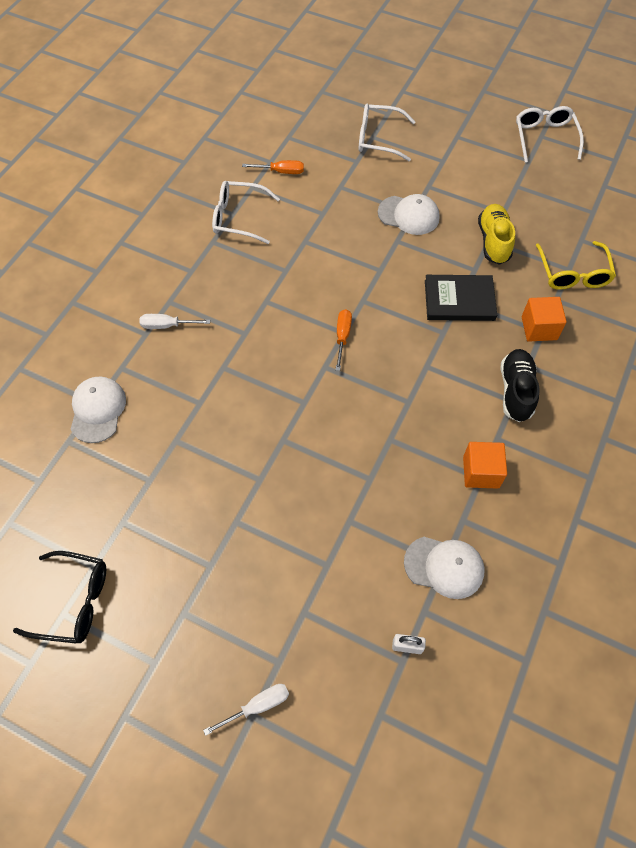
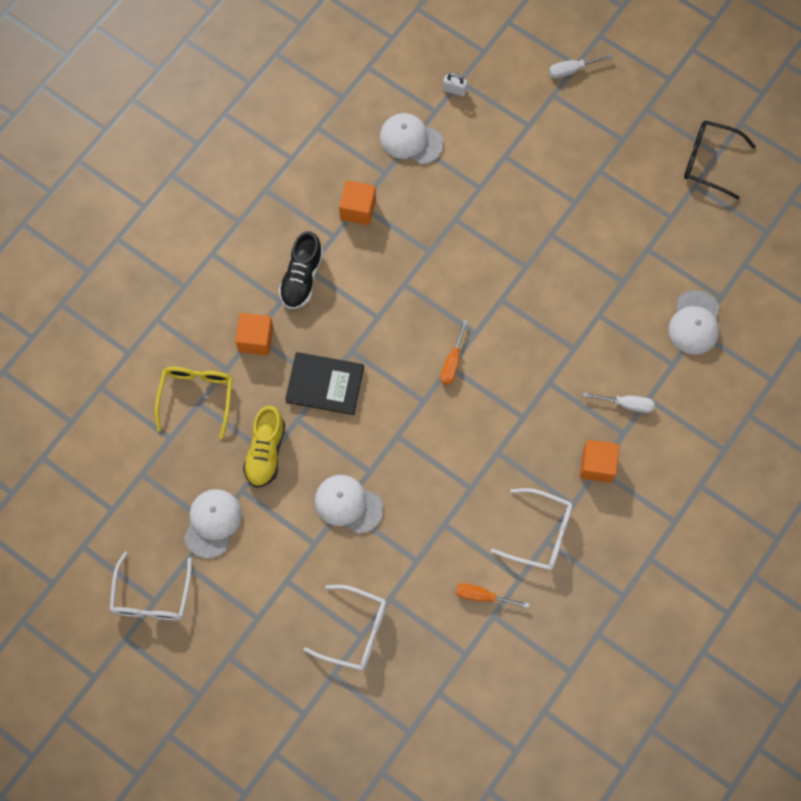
camera: 170 degrees left, 10 degrees up
none -> white cap [184,489,242,559]
none -> orange cube [580,440,619,483]

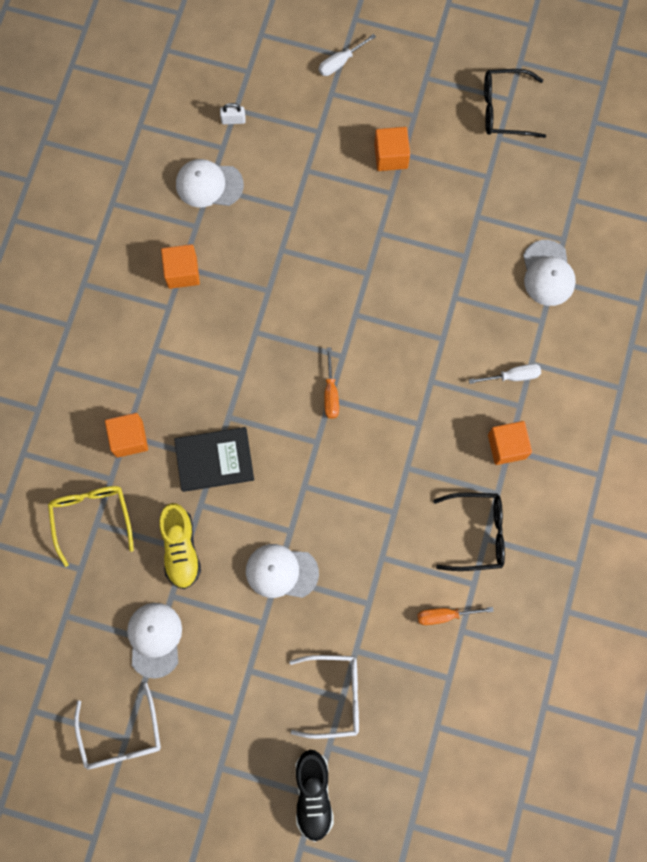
camera: 20 degrees left, 5 degrees up
black shoe [279,231,323,309] -> black shoe moved to [296,750,334,842]
white glasses [491,488,572,570] -> black glasses [433,492,505,571]
none -> orange cube [374,127,410,171]

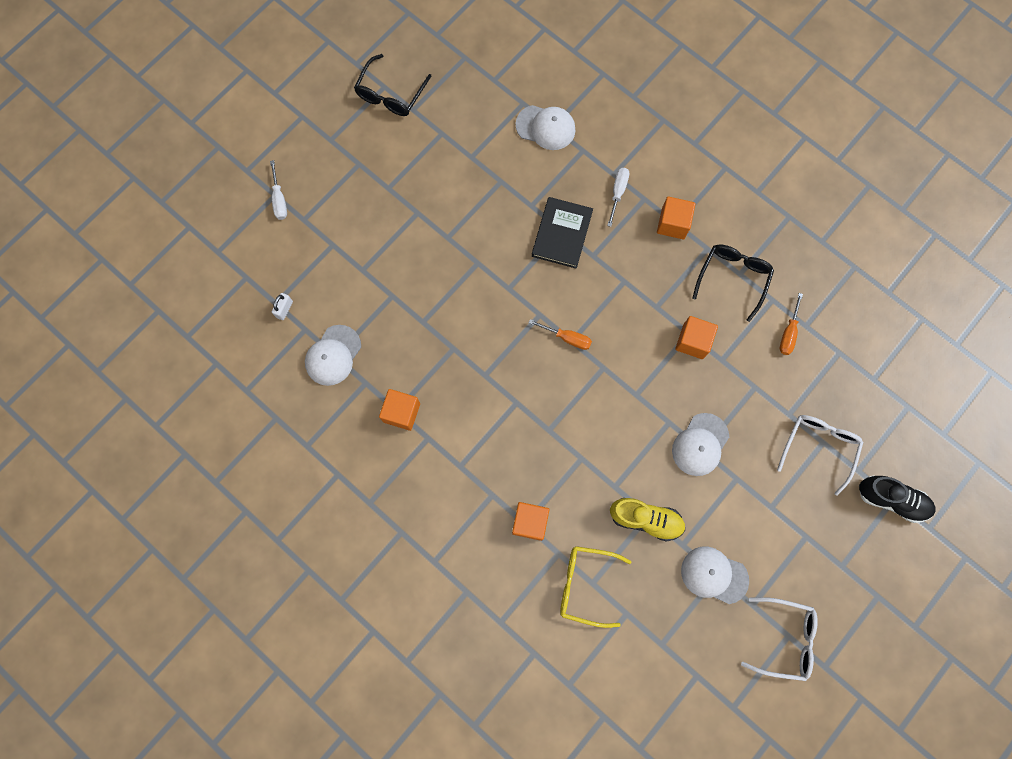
camera: 65 degrees left, 0 degrees up
black book [174,427,254,492] -> black book moved to [532,197,593,269]
orange cube [374,127,410,171] -> orange cube moved to [675,316,718,359]

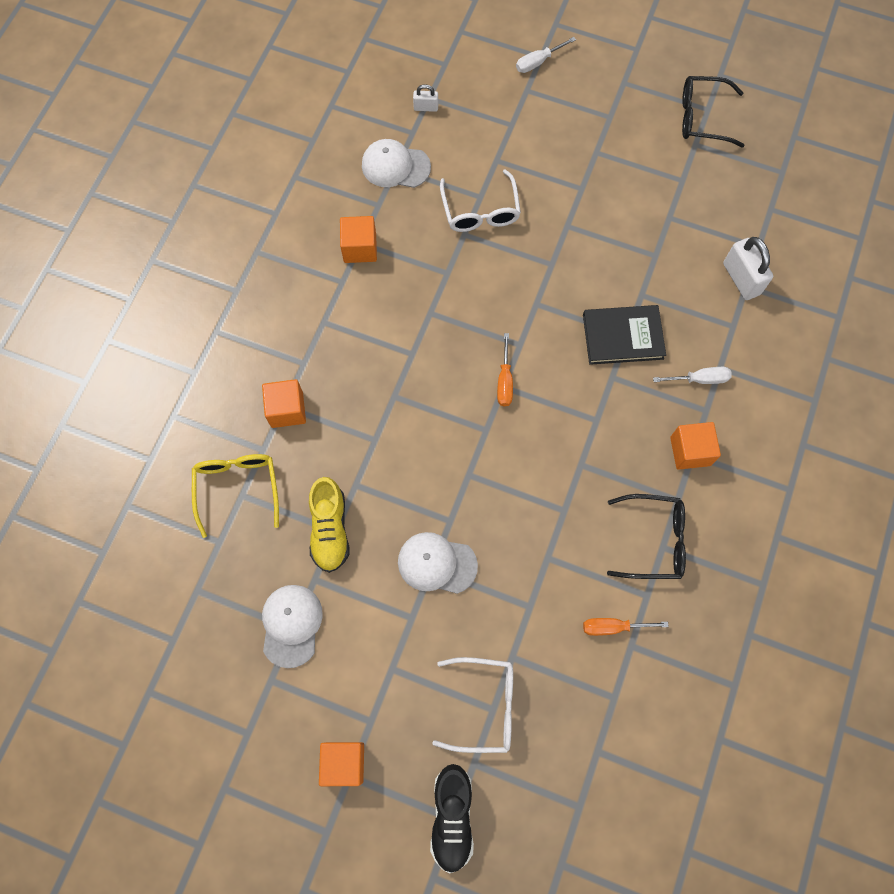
camera: 70 degrees right, 5 degrees down
white cap [516,105,576,150] -> white padlock [723,237,773,300]
orange cube [675,316,718,359] -> orange cube moved to [319,742,364,786]
white glasses [741,597,818,681] -> white glasses moved to [440,169,521,232]

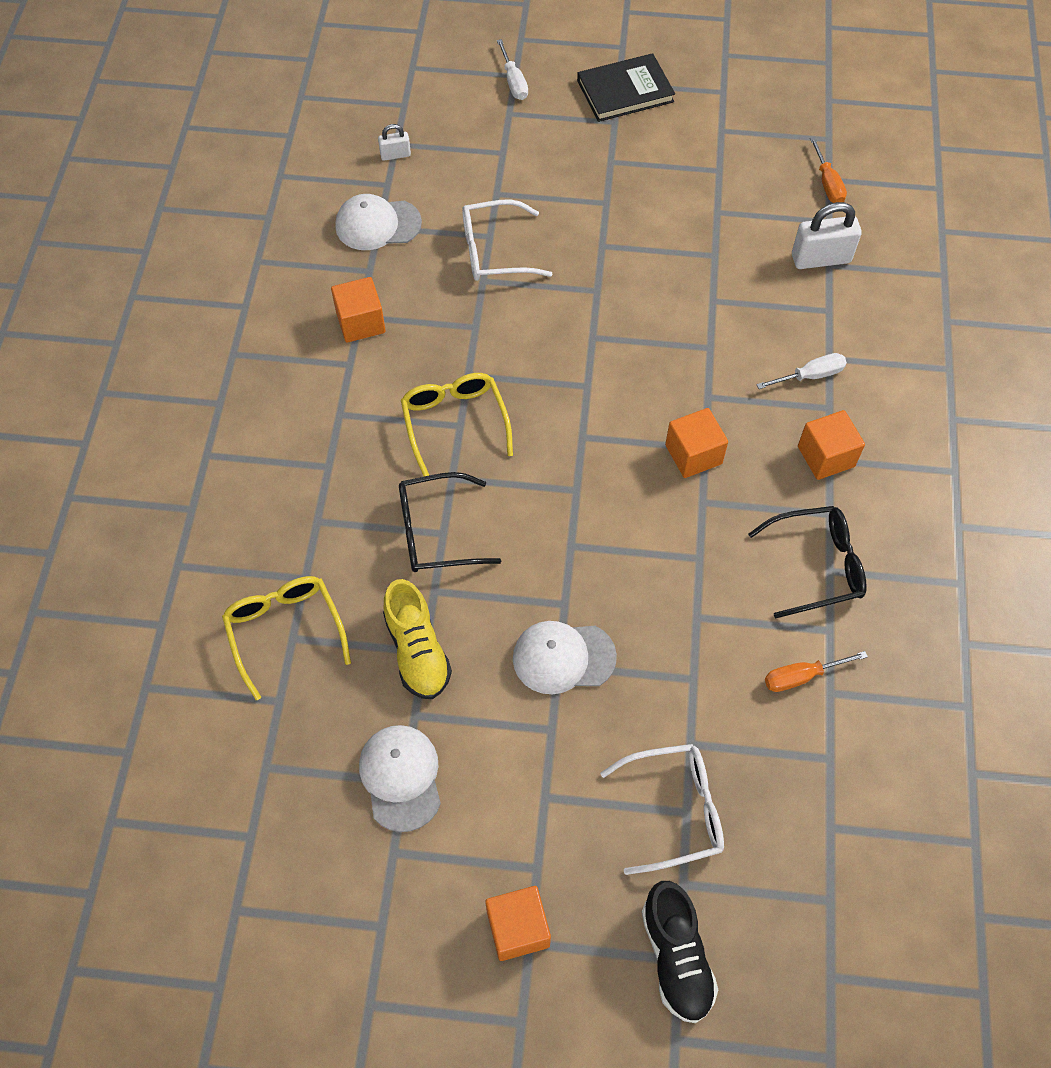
camera: 15 degrees left, 10 degrees down
orange cube [262,379,306,428] -> orange cube moved to [665,408,728,478]
white glasses [440,169,521,232] -> white glasses turned 105 degrees clockwise [462,200,552,281]
orange screwdriver [497,333,513,406] -> orange screwdriver moved to [810,137,847,203]
white screwdriver [516,37,576,73] -> white screwdriver turned 60 degrees counterclockwise [497,39,528,100]
black book [583,305,666,365] -> black book moved to [577,53,675,122]
black glasses [682,76,745,148] -> black glasses moved to [399,472,501,572]
white padlock [723,237,773,300] -> white padlock turned 60 degrees counterclockwise [792,202,862,269]
none -> yellow glasses [401,373,513,476]

